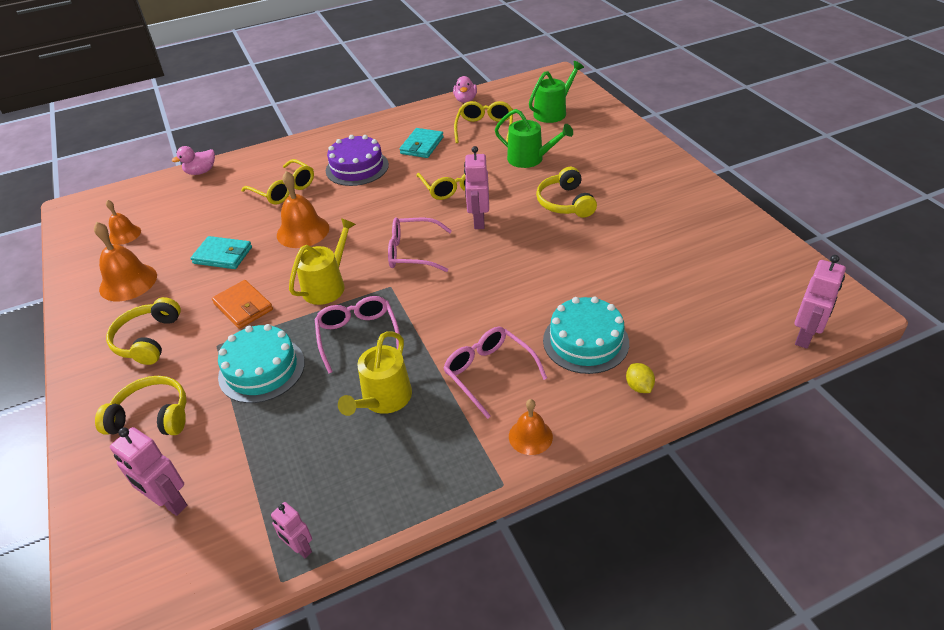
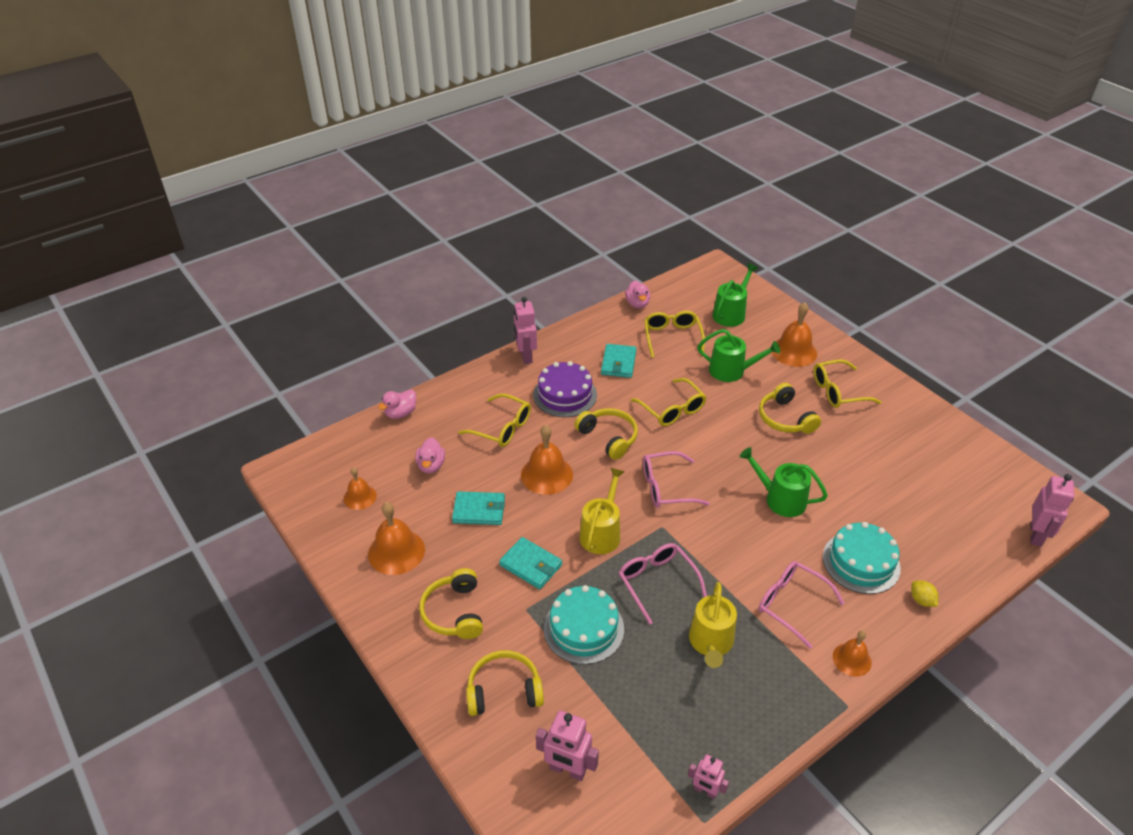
camera: 15 degrees left, 0 degrees up
orange wallet [212,280,273,329] -> turquoise wallet [499,537,562,589]
pink robot [464,146,489,229] -> pink robot moved to [514,297,537,364]
none -> pink duck [415,437,445,473]
none -> yellow headphones [574,408,638,460]
none -> green watering can [739,447,828,517]
none -> orange bell [771,302,817,367]
none -> yellow glasses [814,360,881,408]

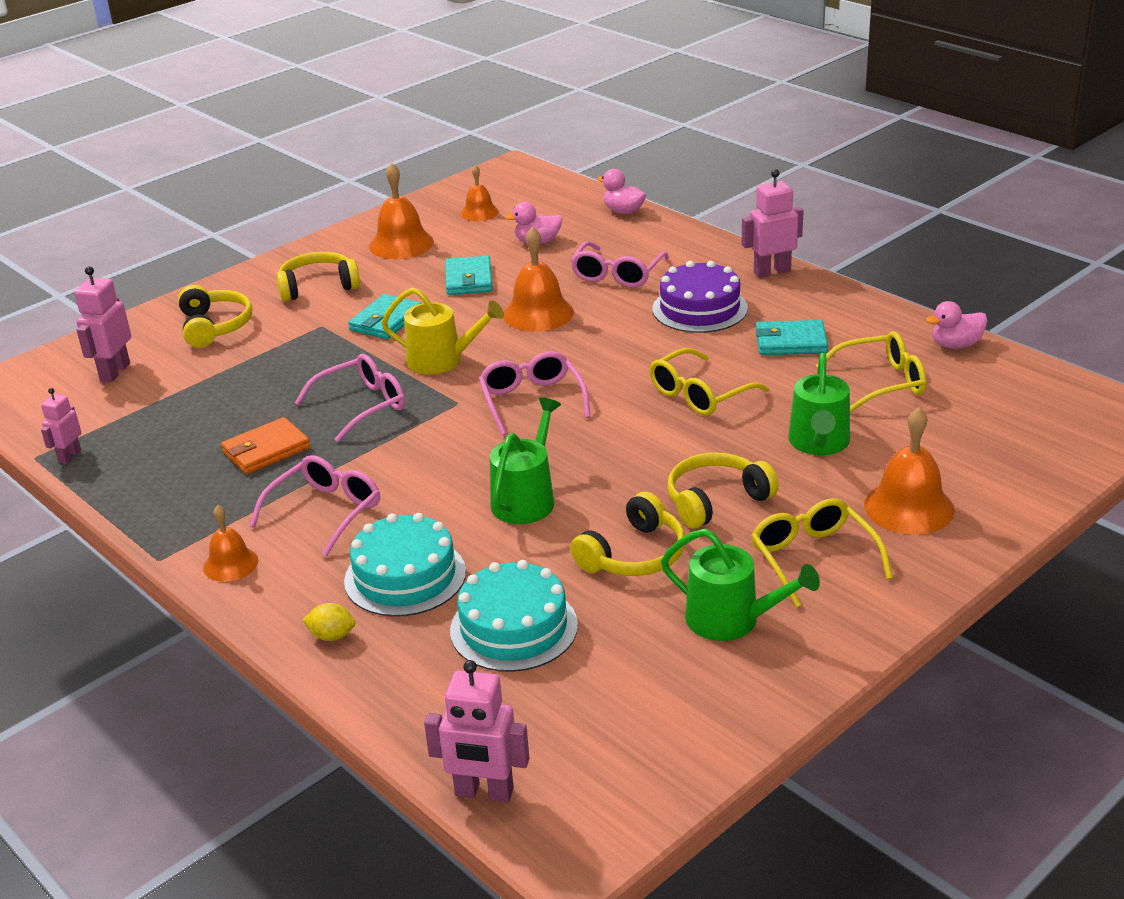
camera: 85 degrees right, 10 degrees down
yellow glasses [458,394,531,447] -> pink glasses [570,241,669,288]
turquoise cake [544,585,624,664] -> turquoise cake moved to [450,560,578,672]
yellow headphones [574,408,638,460] -> yellow headphones moved to [571,492,685,576]
yellow watering can [689,582,737,668] -> orange wallet [221,417,310,474]
green watering can [713,263,758,327] -> green watering can moved to [661,529,820,641]
yellow lemon [911,581,939,607] -> yellow lemon turned 45 degrees clockwise [302,603,355,641]

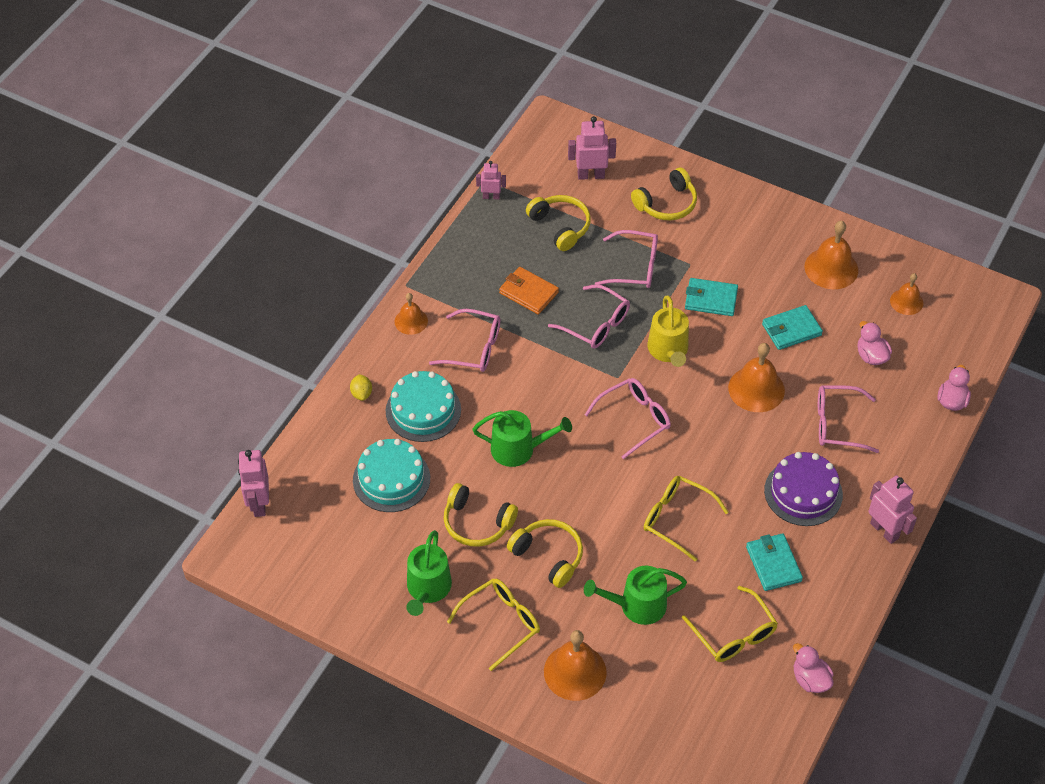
camera: 70 degrees right, 20 degrees up
yellow headphones [276,252,360,301] -> yellow headphones moved to [526,195,591,251]
none -> pink glasses [595,230,658,288]

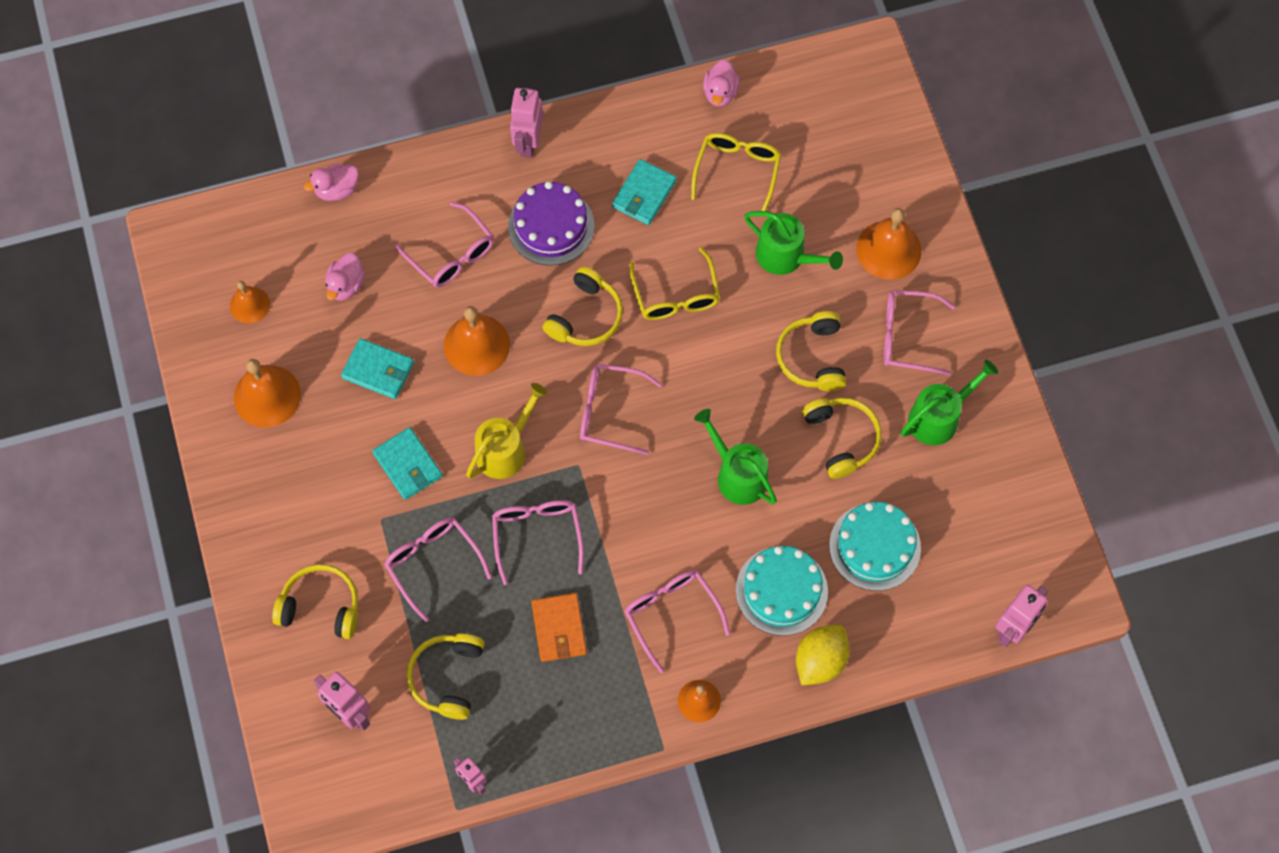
camera: 135 degrees left, 15 degrees up
yellow lemon [350,374,372,401] -> yellow lemon [796,625,850,685], size x1.83
yellow glasses [447,578,540,671] -> pink glasses [884,290,955,375]
none -> yellow headphones [542,266,623,346]

